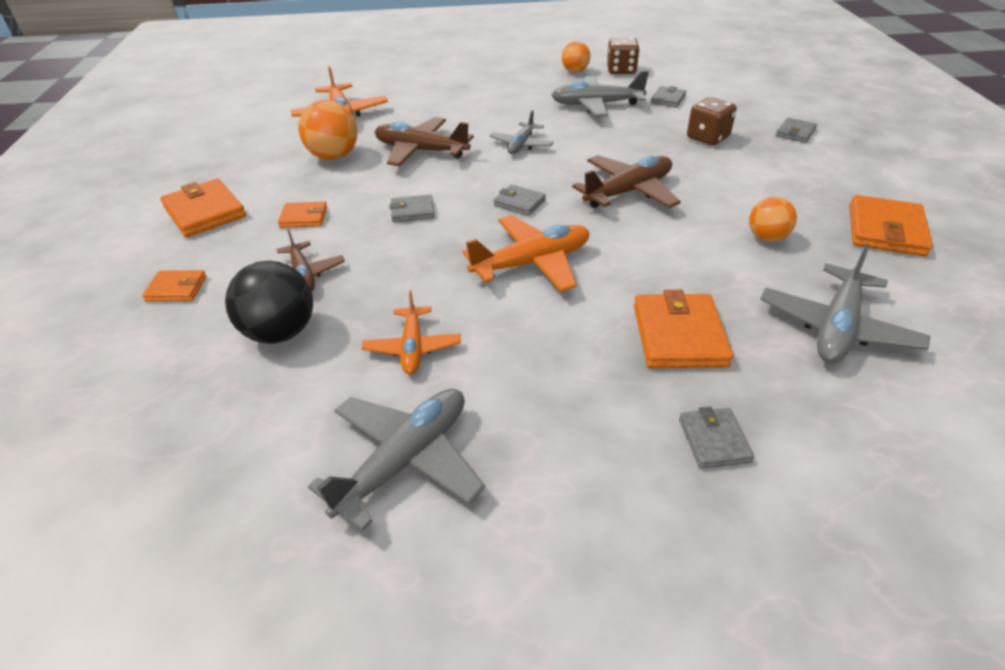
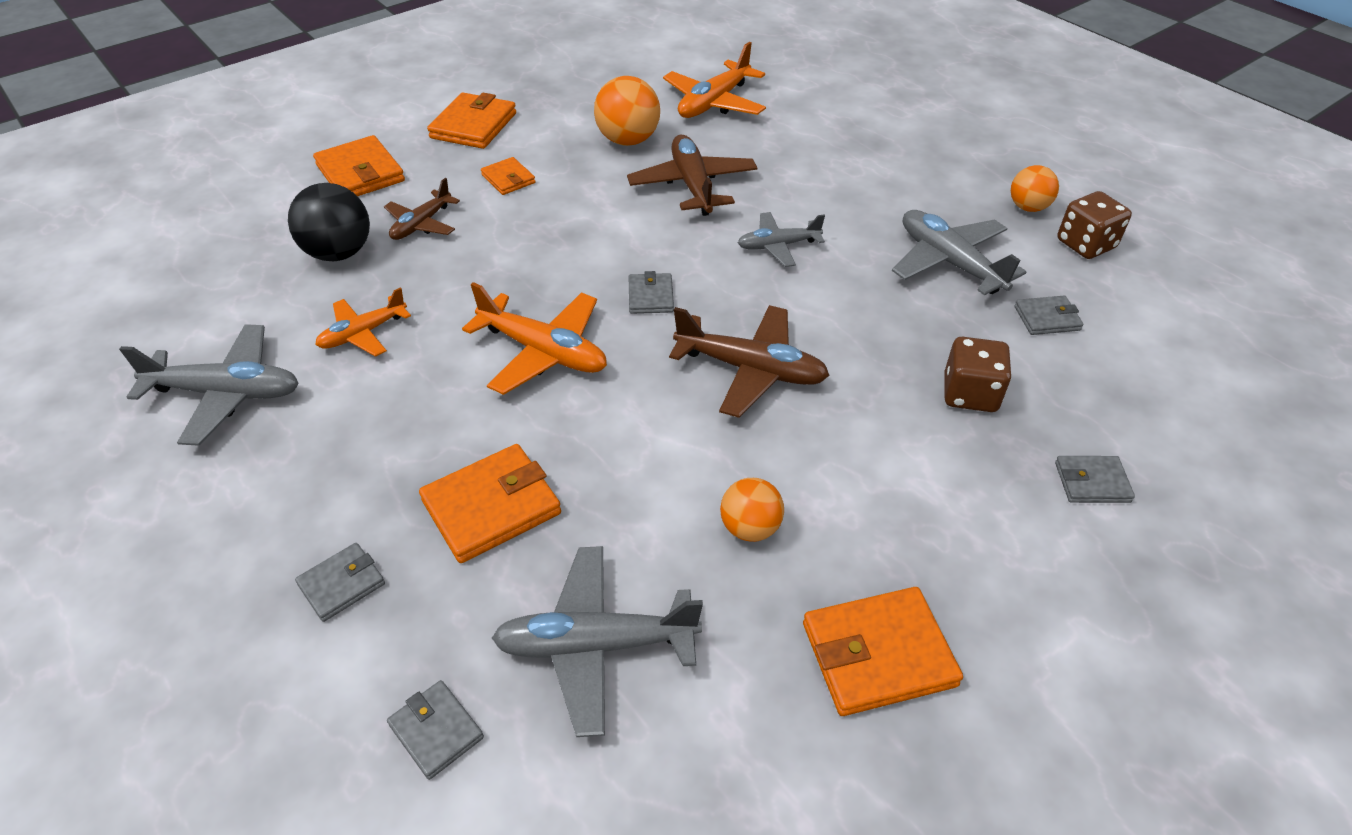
camera: 55 degrees right, 5 degrees up
orange wallet [142,270,206,302] -> orange wallet [313,135,405,196], size x1.75
grey wallet [390,195,435,222] -> grey wallet moved to [387,680,484,780]

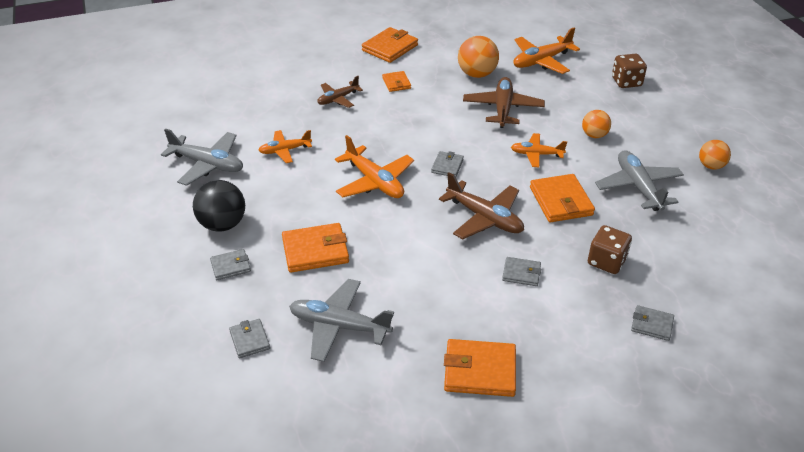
camera: 20 degrees right, 5 degrees down
black ball [288,183,370,261] -> black ball moved to [193,180,245,232]
orange wallet [313,135,405,196] -> orange wallet moved to [530,174,595,222]
orange ball [720,478,784,542] -> orange ball moved to [582,110,611,138]
grey plane [738,212,825,267] -> orange plane [511,133,567,167]
grey wallet [1014,296,1083,335] -> grey wallet moved to [502,257,541,286]
brown dice [1057,191,1132,259] -> brown dice moved to [612,54,647,88]

